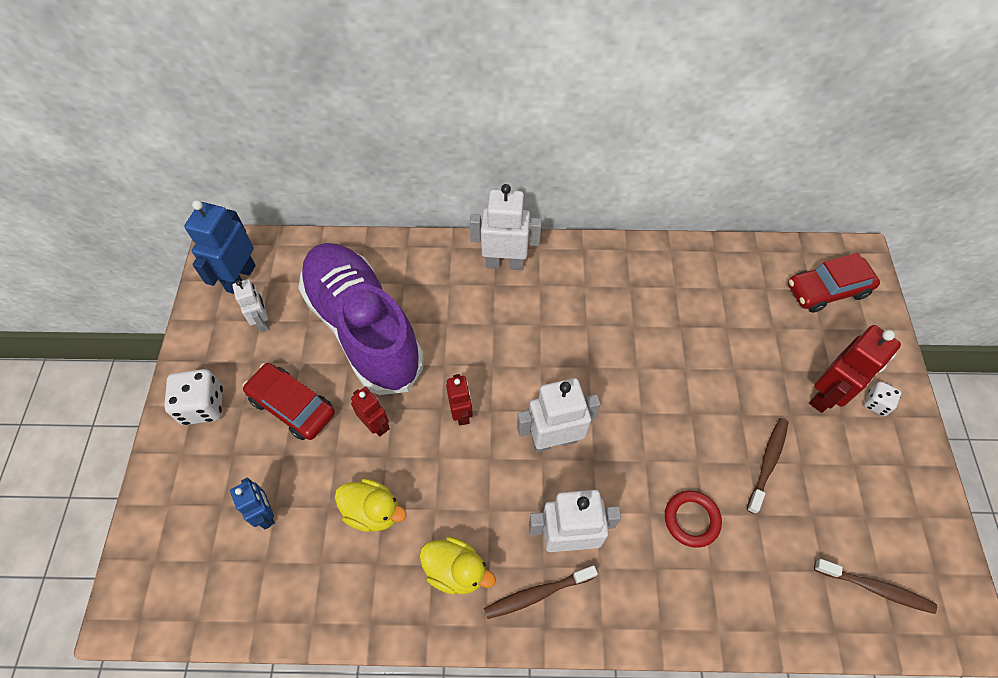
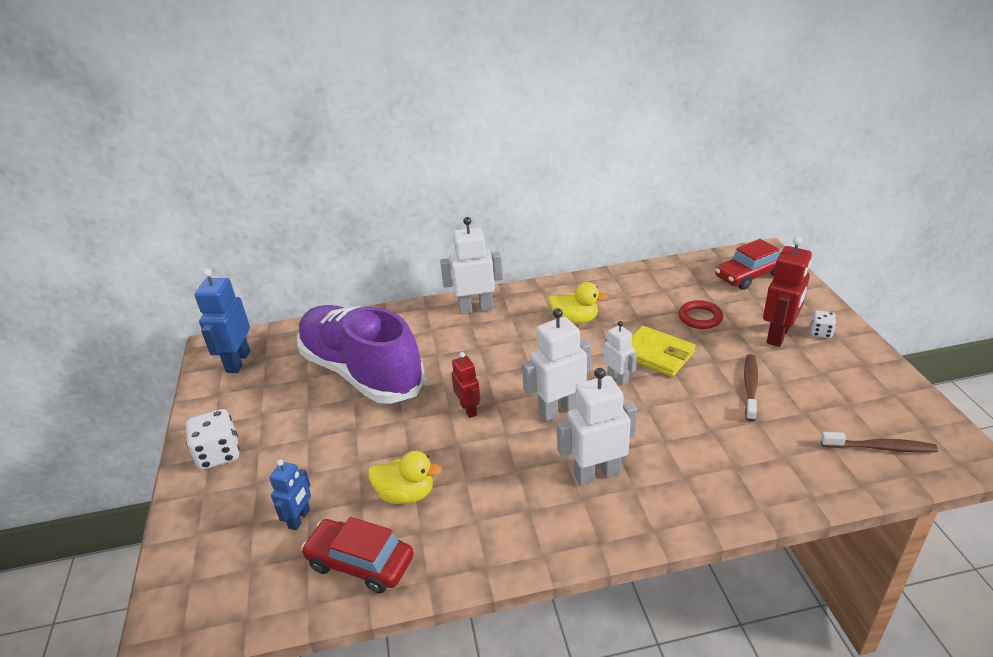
camera: 10 degrees left, 25 degrees down
blue robot [230,477,275,529] -> blue robot turned 60 degrees clockwise [269,459,311,530]
white robot [232,279,269,332] -> white robot moved to [604,321,637,386]
red car [243,363,335,440] -> red car moved to [301,517,414,593]
red robot [351,387,390,437] -> none
yellow duck [419,537,496,595] -> yellow duck moved to [549,282,608,324]
brown toothbrush [484,565,598,619] -> none
red ring [665,491,722,548] -> red ring moved to [679,300,723,329]
none -> yellow wallet [631,326,696,377]

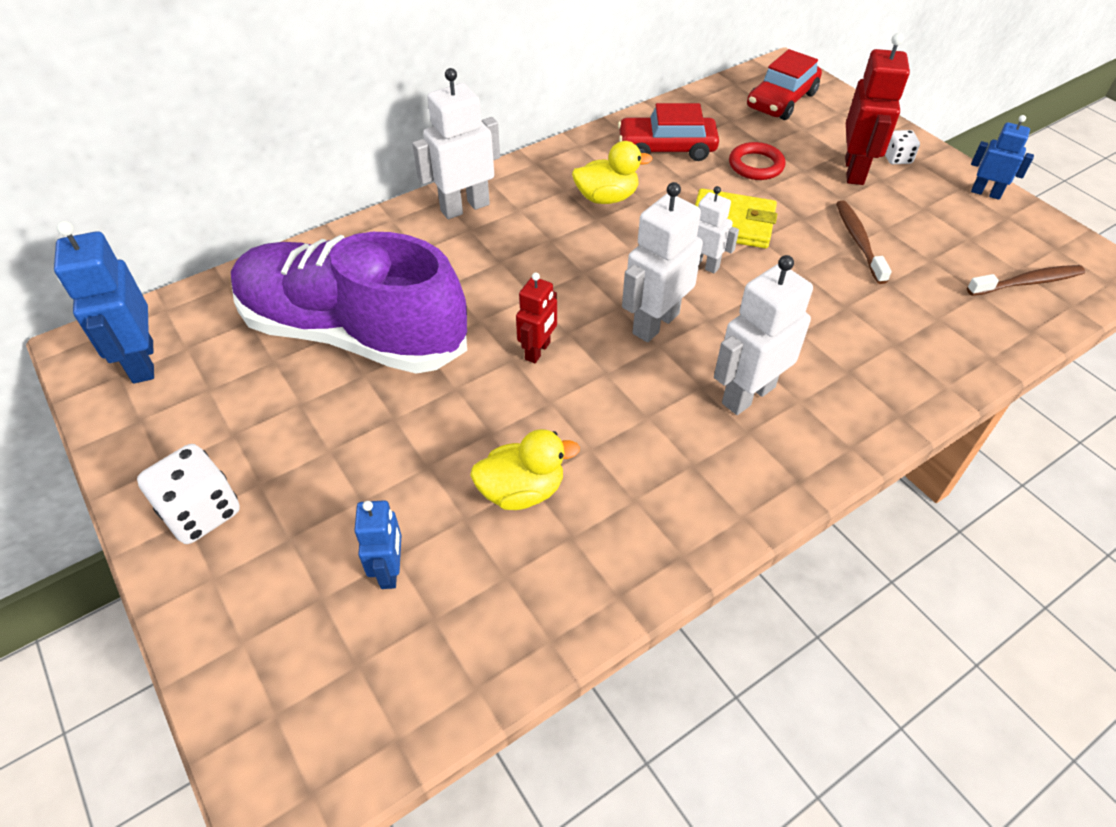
camera: 25 degrees left, 15 degrees up
red car [301,517,414,593] -> red car moved to [618,103,719,161]
red robot [451,352,481,418] -> red robot turned 75 degrees clockwise [516,272,557,363]
none -> blue robot [971,115,1034,200]

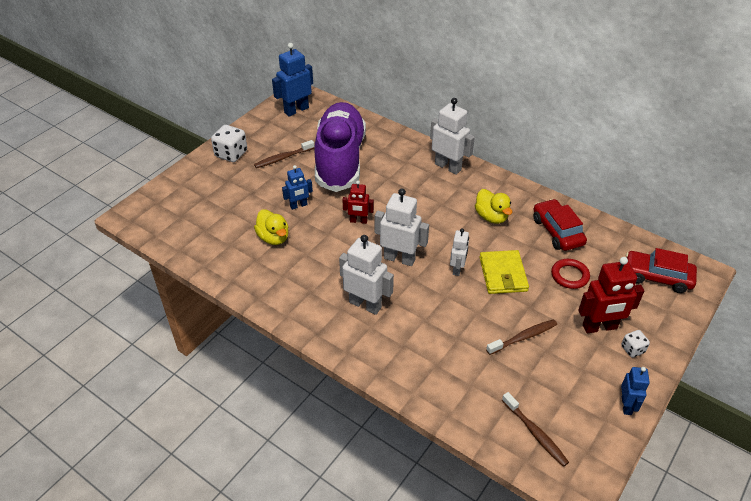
camera: 70 degrees right, 5 degrees down
blue robot [354,500,401,589] -> blue robot moved to [282,165,313,210]
none -> brown toothbrush [254,140,314,168]

